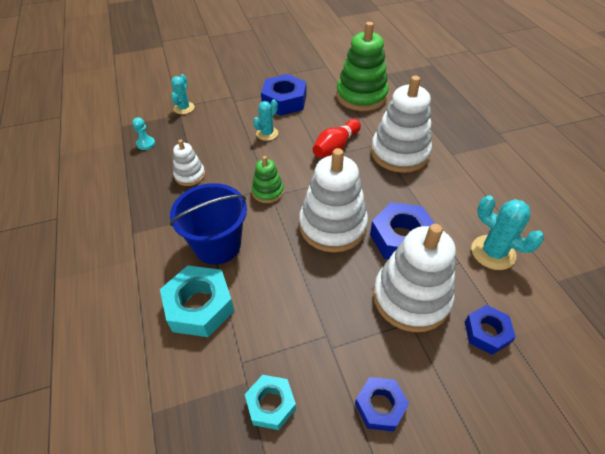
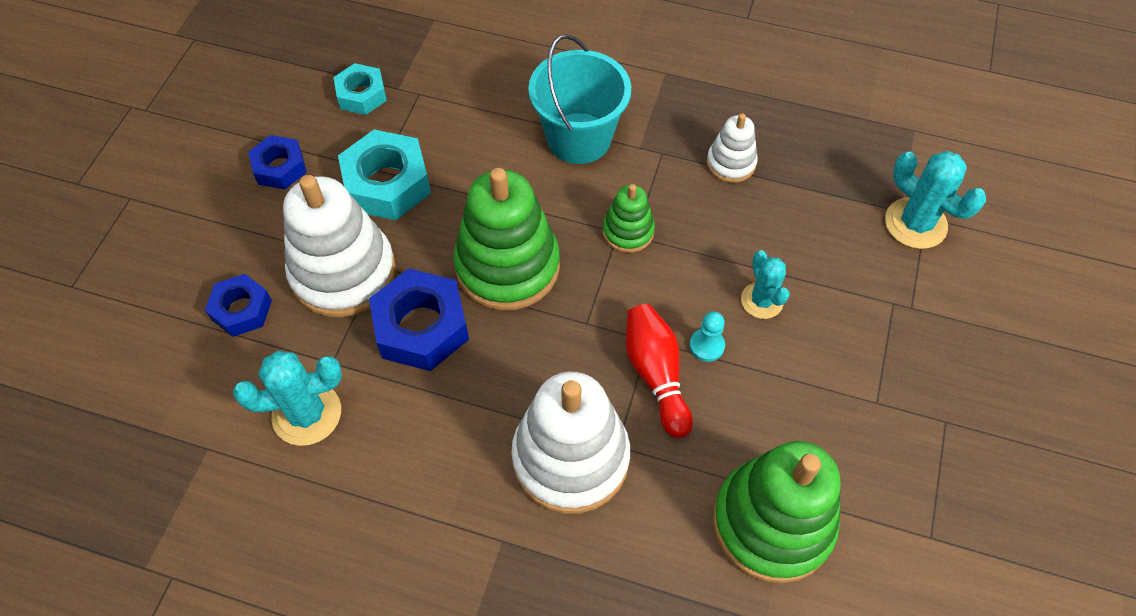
camera: 125 degrees right, 10 degrees up
turquoise pawn [133,117,155,150] -> turquoise pawn moved to [690,311,725,362]
turquoise nut [160,265,234,337] -> turquoise nut moved to [338,130,431,220]
blue bucket [170,183,247,265] -> turquoise bucket [528,34,631,164]
turquoise cactus [171,74,195,114] -> turquoise cactus [885,151,986,249], size x1.53
blue nut [261,74,306,116] -> none
white stacking toy [299,148,368,253] -> green stacking toy [453,168,560,311]

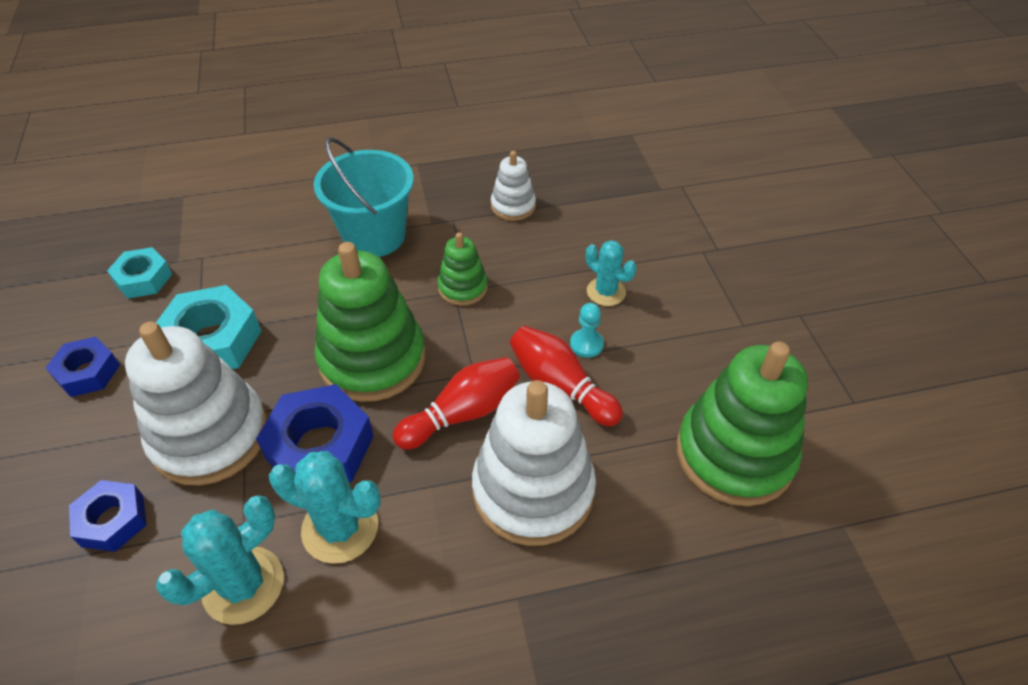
camera: 30 degrees left, 10 degrees down
turquoise cactus [885,151,986,249] -> turquoise cactus moved to [269,451,381,564]
none -> red bowling pin [392,357,520,450]

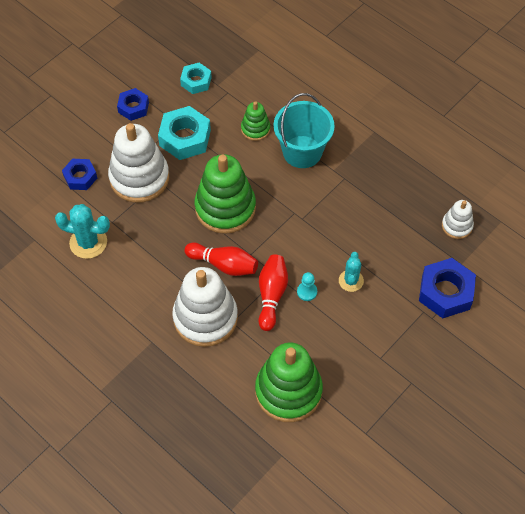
camera: 55 degrees right, 10 degrees up
blue nut [256,384,374,482] -> blue nut moved to [419,258,476,318]
turquoise cactus [269,451,381,564] -> none
green stacking toy [437,232,488,306] -> green stacking toy moved to [241,102,270,141]
white stacking toy [491,151,536,221] -> white stacking toy moved to [442,200,474,239]

